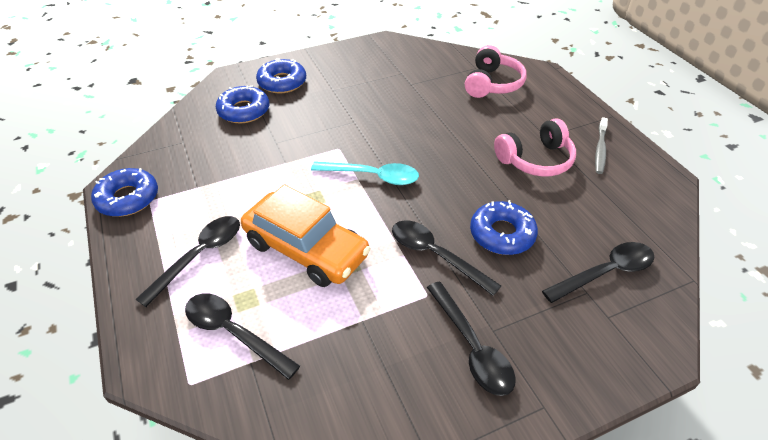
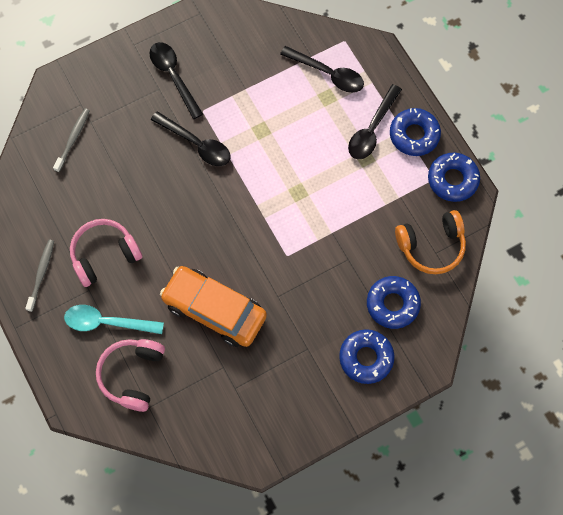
camera: 175 degrees right, 25 degrees up
orange car [241,184,371,287] -> orange car moved to [160,266,267,347]
turquoise spoon [311,161,419,185] -> turquoise spoon moved to [64,305,164,334]
blue donut [470,200,538,255] -> blue donut moved to [390,108,441,156]
black spoon [542,242,654,303] -> grey toothbrush [53,108,90,172]
none -> orange headphones [395,210,466,274]

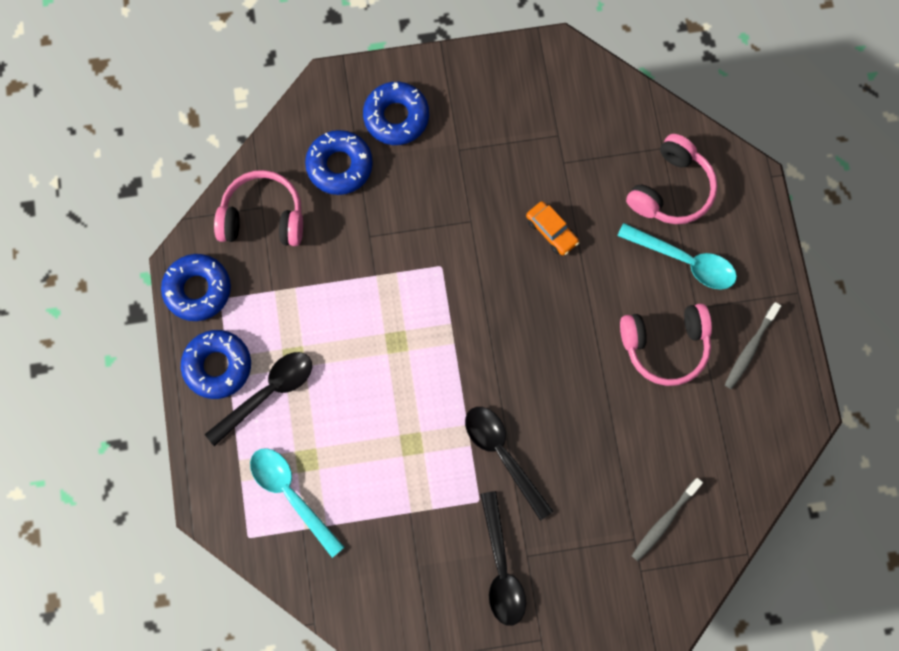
camera: 160 degrees left, 5 degrees up
orange car [160,266,267,347] -> orange car [526,201,579,255], size x0.45
black spoon [280,46,364,93] -> turquoise spoon [250,448,344,558]
orange headphones [395,210,466,274] -> pink headphones [214,170,303,246]

